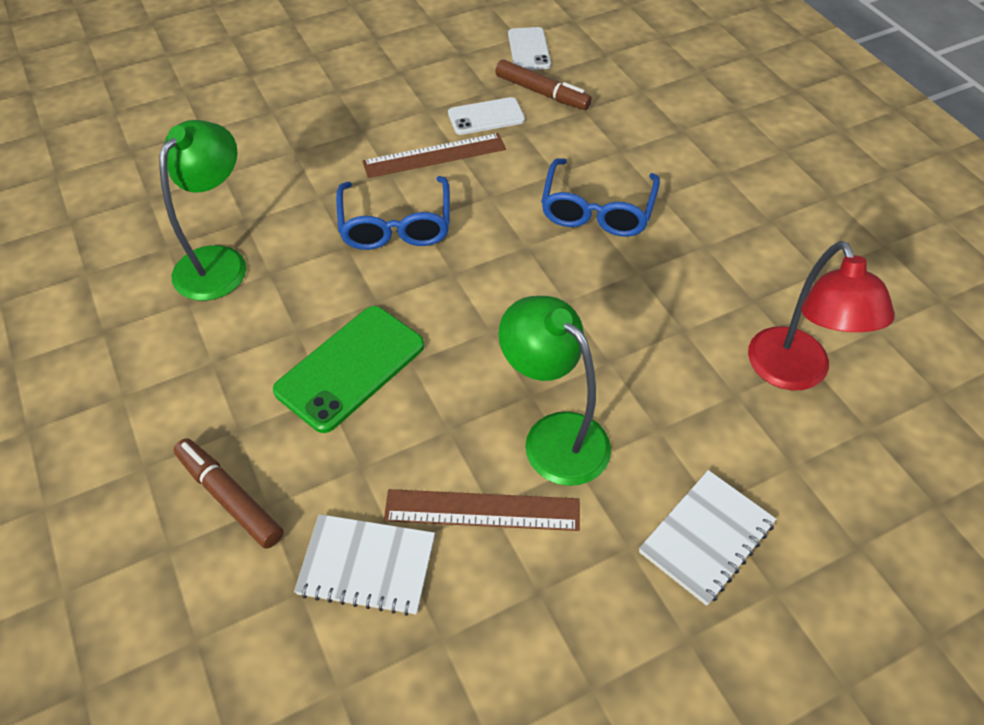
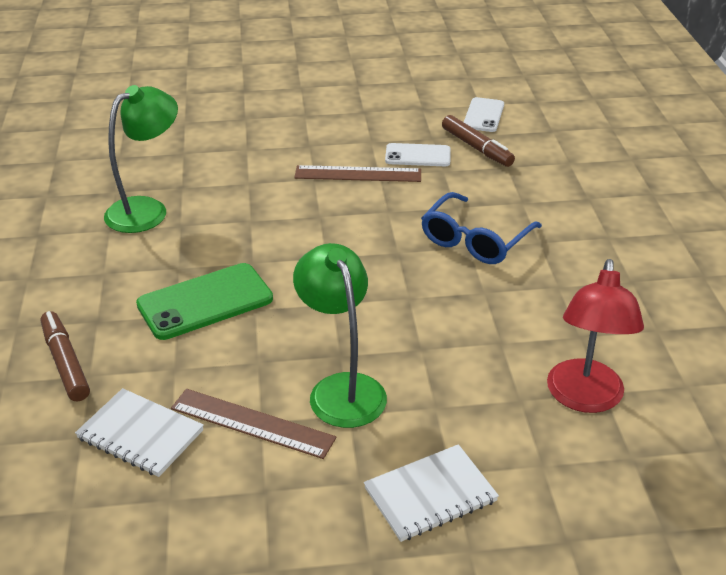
camera: 20 degrees right, 15 degrees down
blue glasses [336,176,450,250] -> none

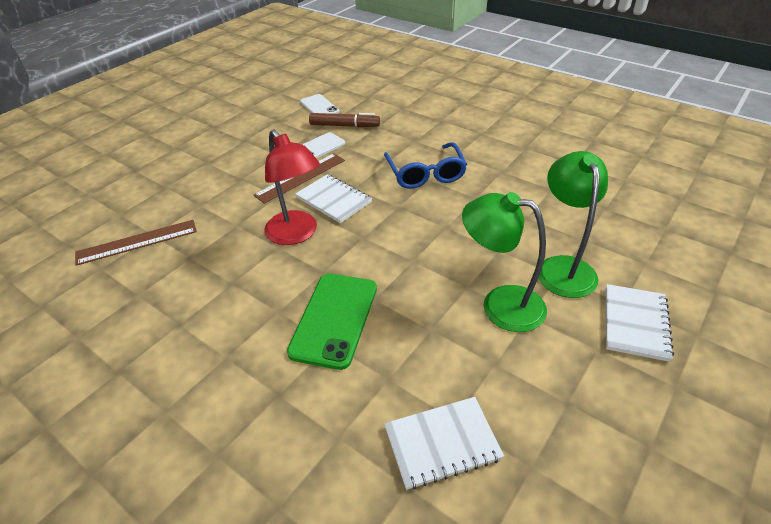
camera: 45 degrees left, 5 degrees up
brown marker [41,311,90,401] -> none
green lamp [104,85,178,233] -> green lamp moved to [539,151,608,298]
brown ruler [171,389,337,459] -> brown ruler moved to [75,220,197,266]
red lamp [547,259,644,413] -> red lamp moved to [264,129,320,245]
none -> white notebook [295,174,372,223]

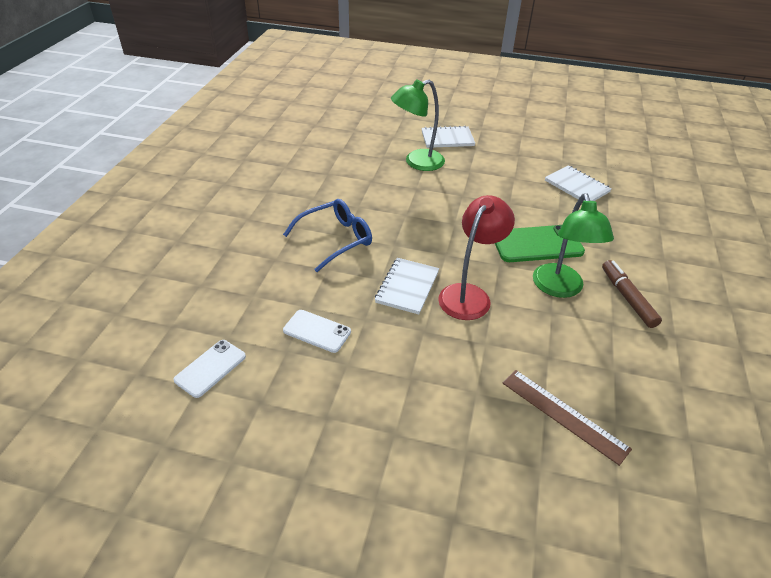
camera: 115 degrees left, 0 degrees up
brown ruler [254,153,345,204] -> none
brown marker [309,113,380,127] -> brown marker moved to [602,260,662,328]
green lamp [462,192,547,332] -> green lamp moved to [533,193,614,298]

